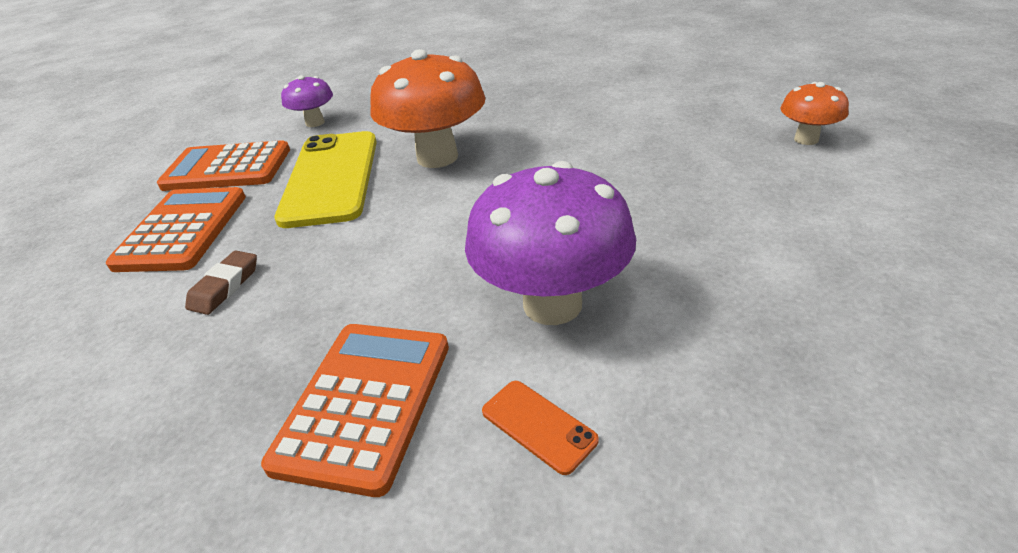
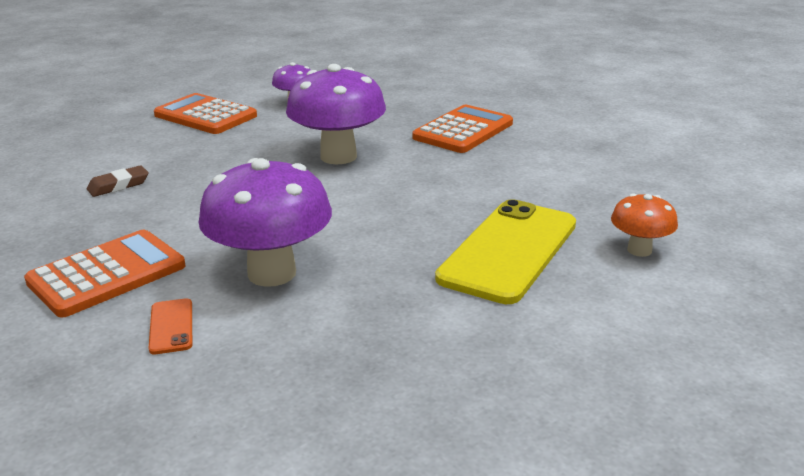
camera: 30 degrees right, 10 degrees down
orange calculator [106,187,246,272] -> orange calculator moved to [412,105,513,153]
yellow phone [274,131,377,228] -> yellow phone moved to [435,199,576,304]
orange mushroom [370,49,486,168] -> purple mushroom [286,64,386,164]

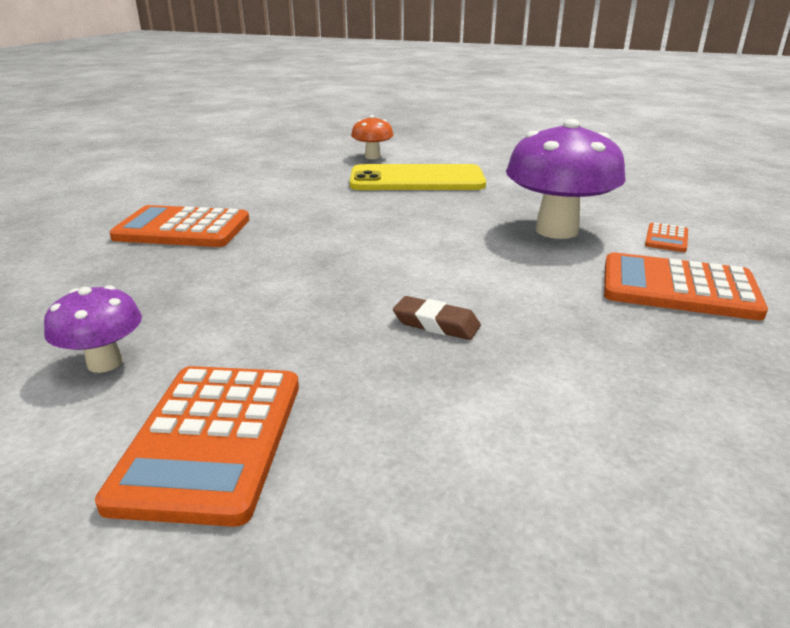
camera: 120 degrees left, 0 degrees up
brown eraser [87,165,148,197] -> brown eraser moved to [393,296,481,340]
orange phone [149,298,192,355] -> orange calculator [645,223,688,252]
purple mushroom [286,64,386,164] -> none

